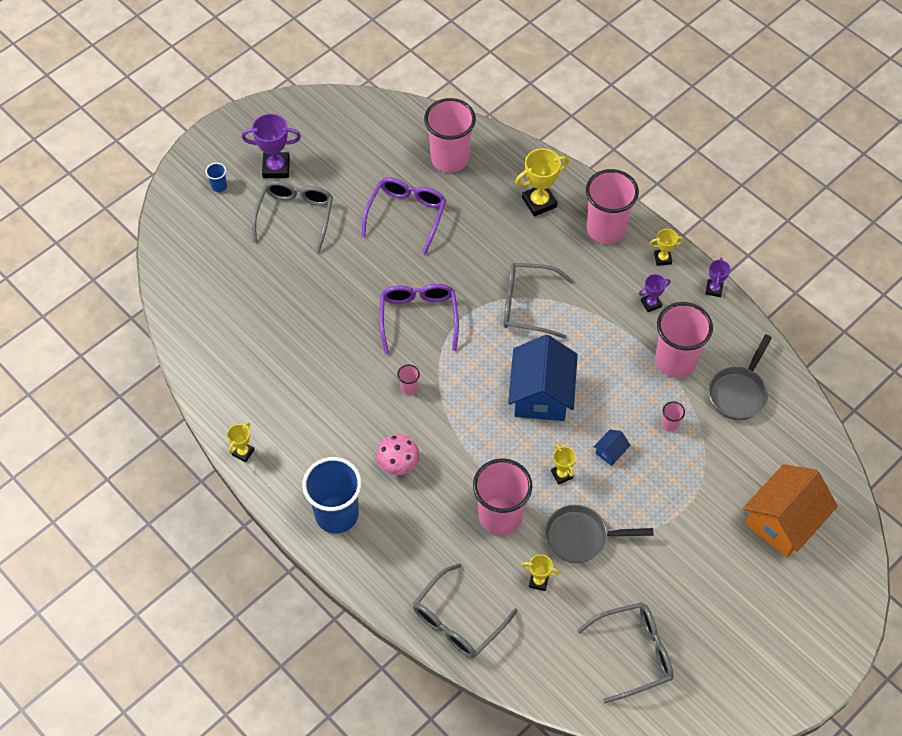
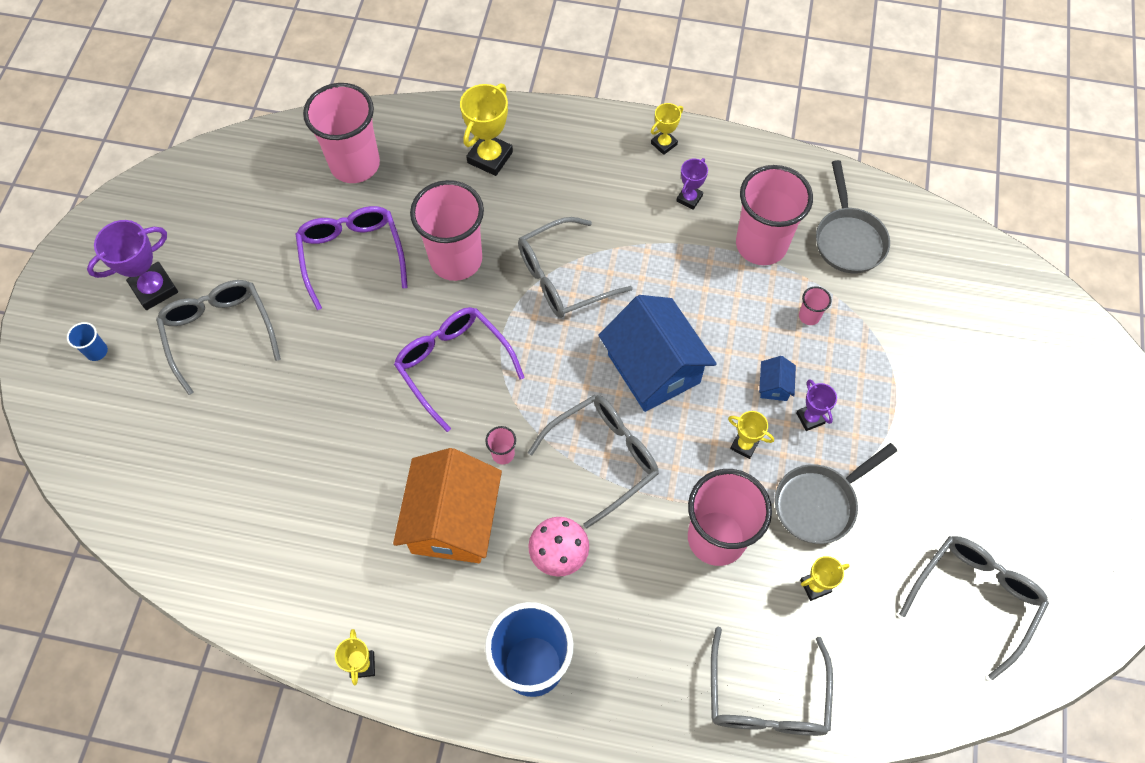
camera: 35 degrees left, 5 degrees up
pink cup [586,169,639,244] -> pink cup moved to [410,180,484,281]
purple trophy [705,258,731,297] -> purple trophy moved to [796,379,837,431]
orange house [743,464,838,557] -> orange house moved to [393,448,502,563]
none -> grey glasses [528,395,659,529]

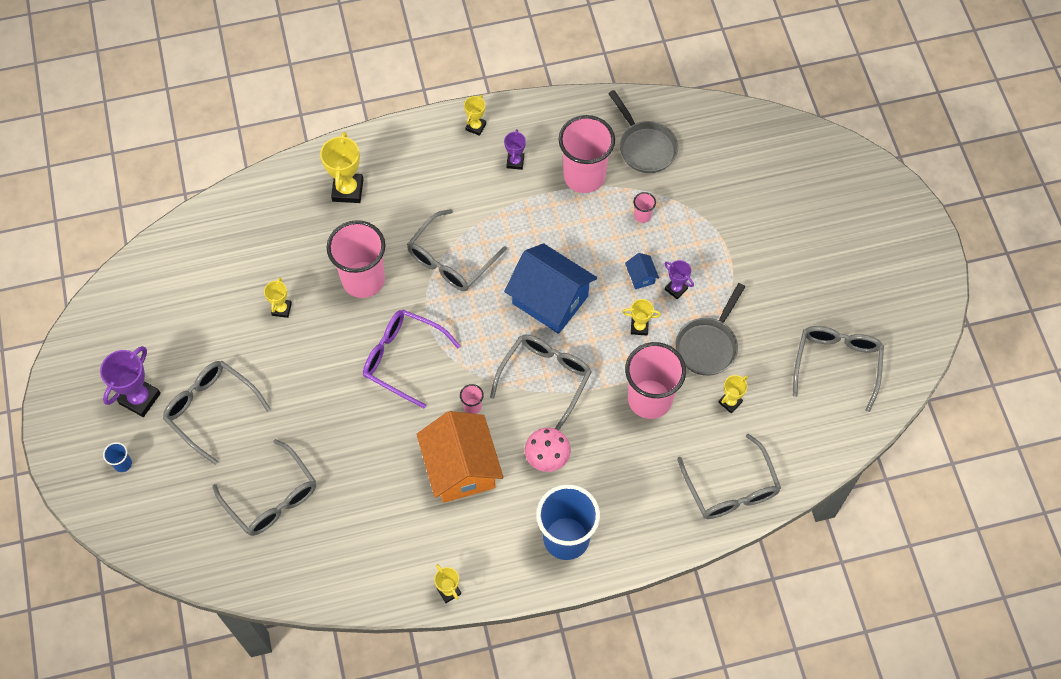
camera: 25 degrees left, 0 degrees up
purple glasses [295,206,408,310] -> yellow trophy [264,277,292,318]
pink cup [303,83,380,183] -> none
none -> grey glasses [212,439,316,536]

